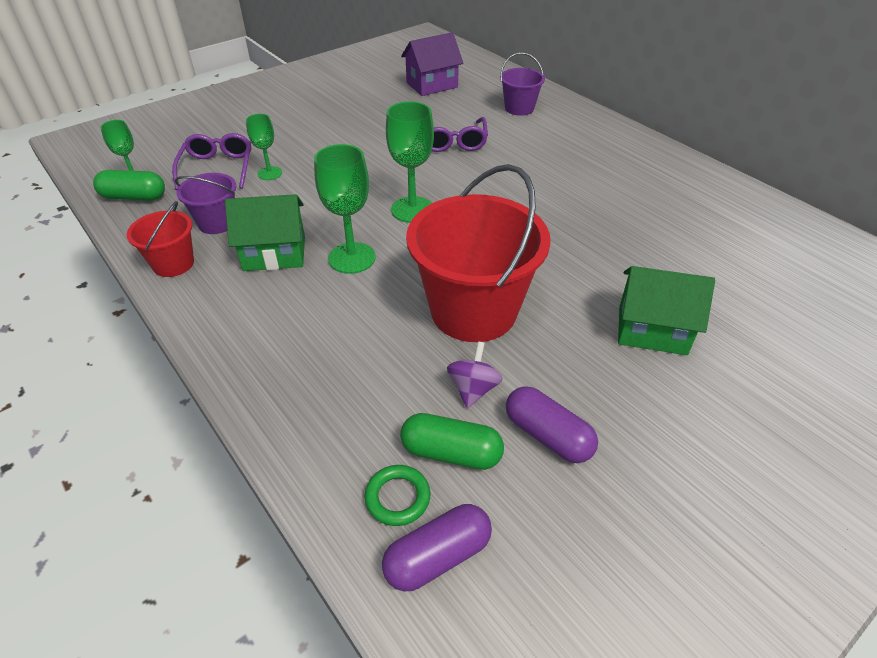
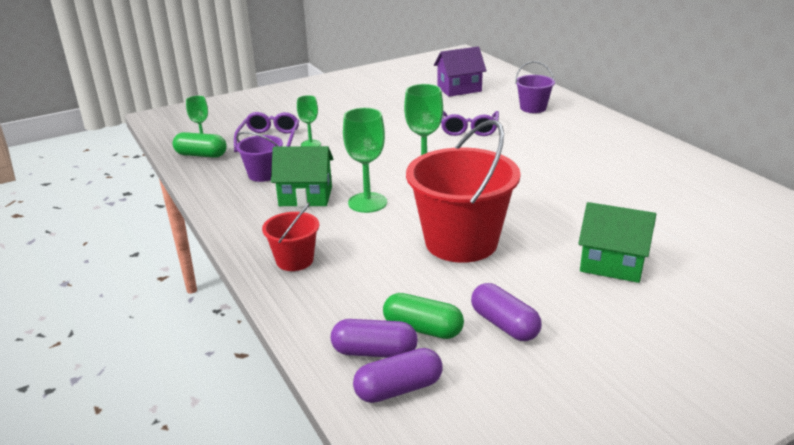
camera: 10 degrees right, 15 degrees down
red bucket [127,201,194,277] -> red bucket moved to [262,203,319,271]
green ring [365,465,430,526] -> purple capsule [331,319,418,358]
purple spinning top [447,341,503,408] -> none

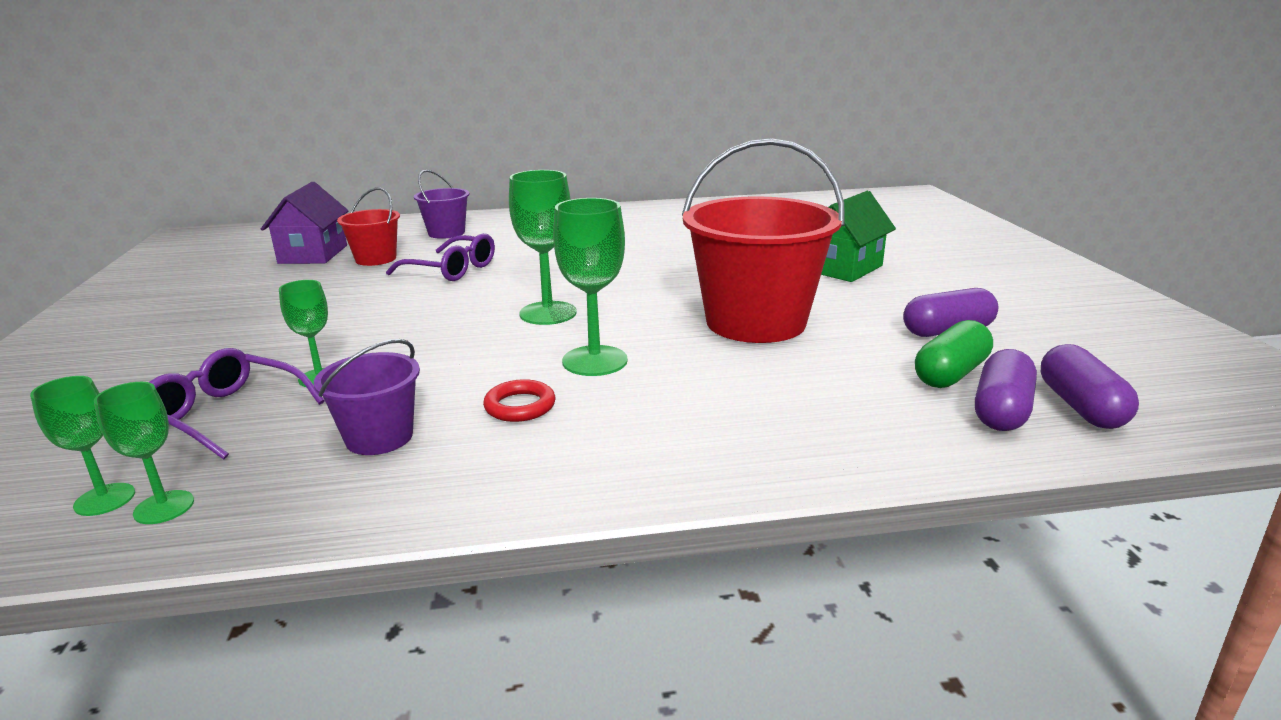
camera: 70 degrees left, 5 degrees down
green capsule [173,132,227,158] -> green goblet [94,382,194,524]
red bucket [262,203,319,271] -> red bucket moved to [337,188,400,266]
green house [271,146,334,207] -> red ring [483,379,555,422]

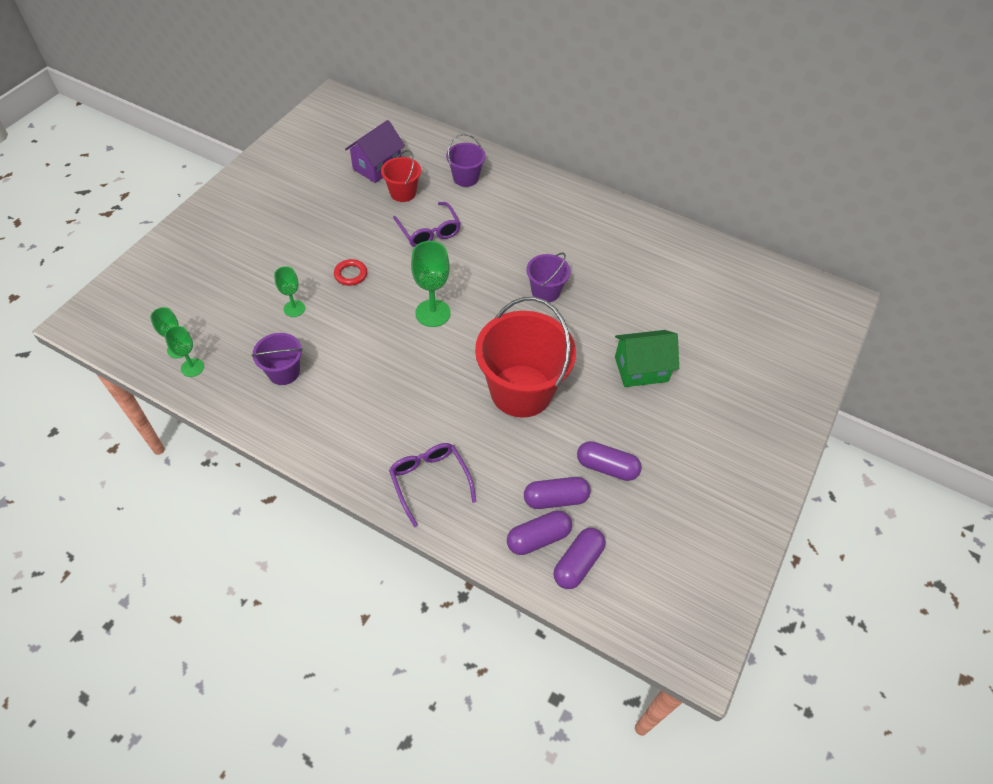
camera: 35 degrees right, 30 degrees up
purple glasses [149,348,325,460] -> purple glasses moved to [389,443,477,527]
red ring [483,379,555,422] -> red ring moved to [334,259,367,286]
green goblet [553,198,628,376] -> none
green capsule [915,320,993,388] -> purple capsule [524,477,591,509]
none -> purple bucket [526,253,570,302]

